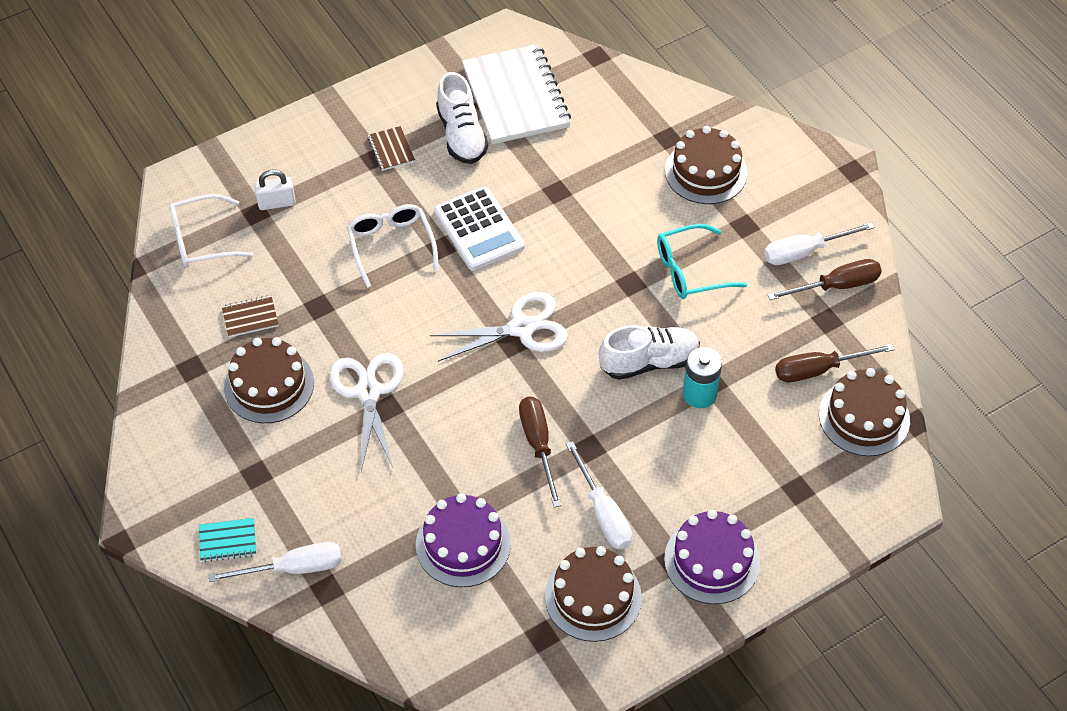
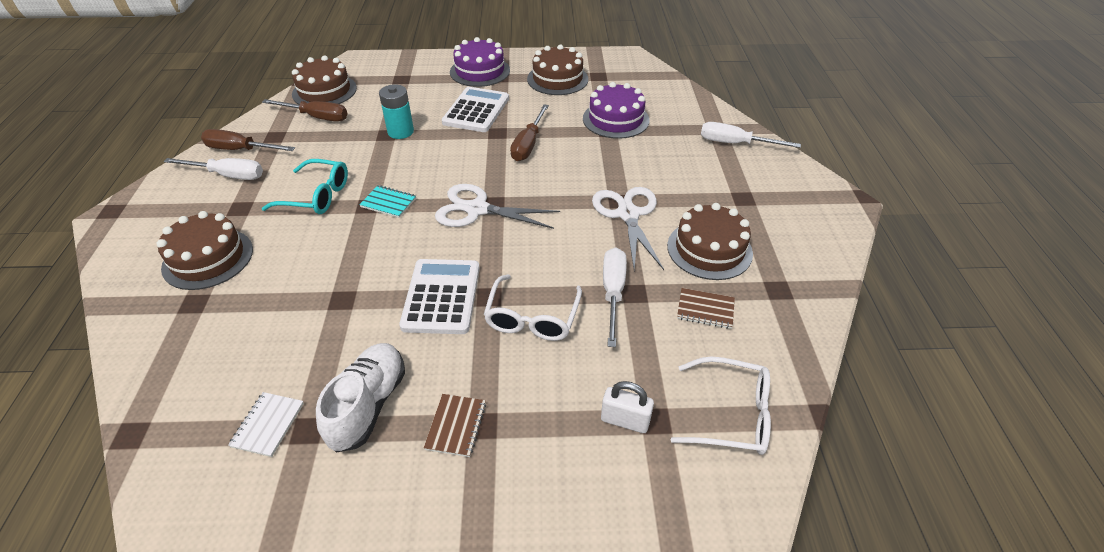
camera: 150 degrees left, 10 degrees down
turquoise notebook [199,518,256,562] -> turquoise notebook moved to [359,185,416,218]
white scissors [329,353,404,471] -> white scissors turned 150 degrees clockwise [592,187,664,270]
white notebook [462,44,571,144] -> white notebook [228,392,304,457], size x0.42
white screwdriver [566,441,632,549] -> white screwdriver moved to [603,248,627,347]
white shoe [599,325,700,380] -> none
none -> white calculator [442,87,509,132]

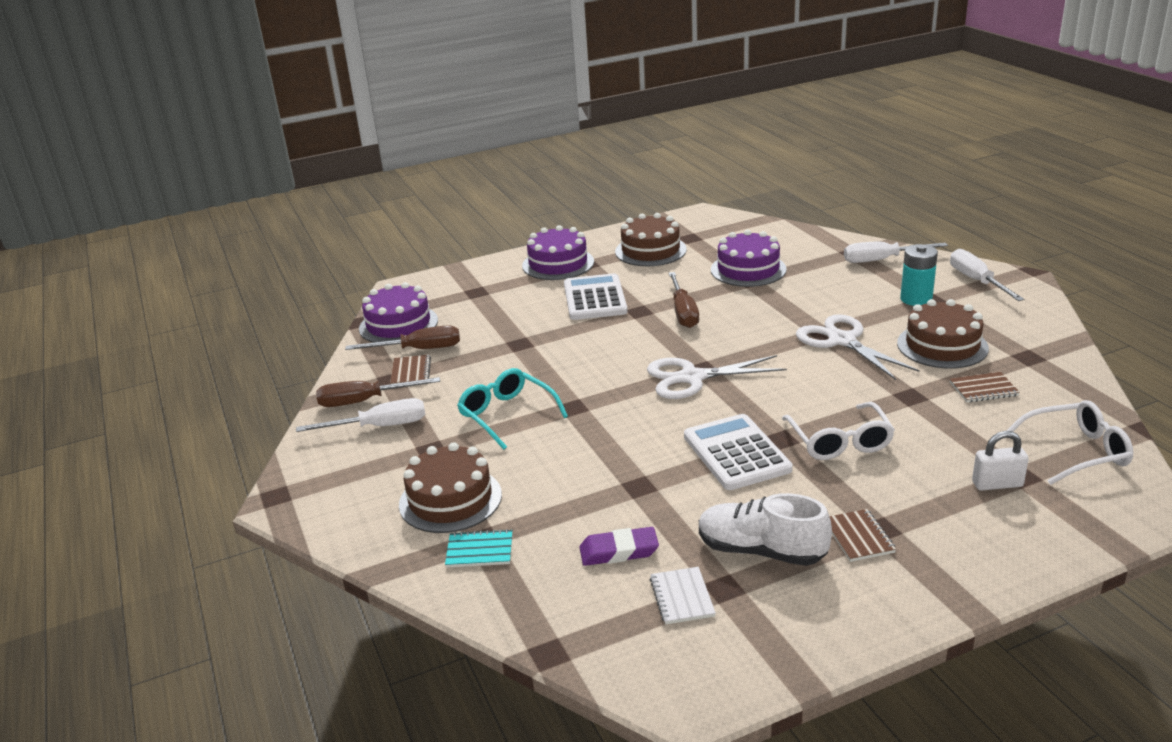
camera: 20 degrees left, 15 degrees down
turquoise glasses [262,159,348,214] -> turquoise glasses turned 120 degrees counterclockwise [457,368,568,450]
brown cake [292,55,357,105] -> purple cake [359,282,438,343]
white shoe [316,343,405,453] -> white shoe turned 60 degrees counterclockwise [699,493,832,566]
turquoise notebook [359,185,416,218] -> turquoise notebook moved to [445,529,512,568]
turquoise battery [379,84,414,139] -> turquoise battery moved to [900,244,938,306]
white screwdriver [603,248,627,347] -> white screwdriver moved to [950,249,1024,301]
none -> brown notebook [390,355,431,384]
none -> purple eraser [580,527,659,566]

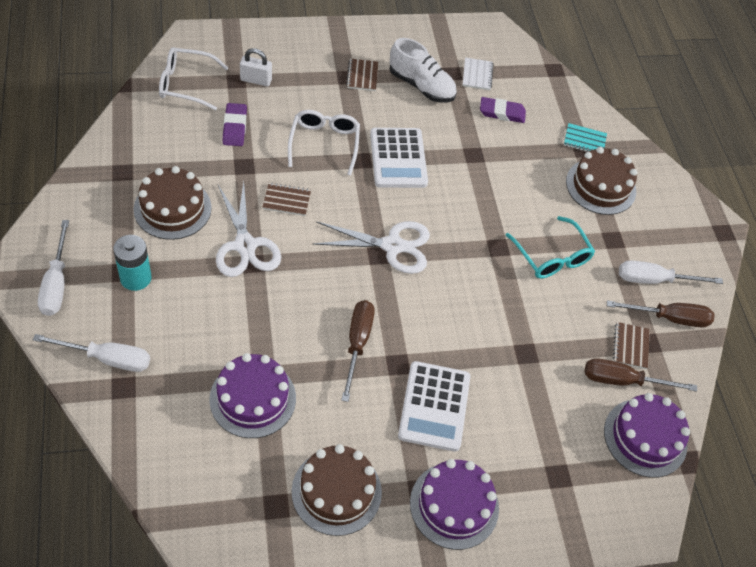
camera: 175 degrees left, 25 degrees up
brown notebook [950,372,1020,402] -> brown notebook moved to [262,182,311,216]
none -> purple eraser [223,103,247,146]

